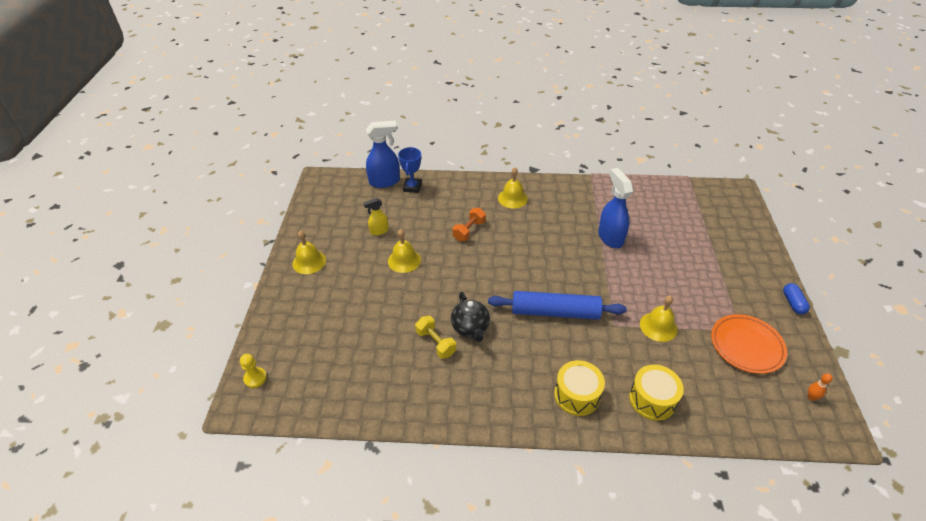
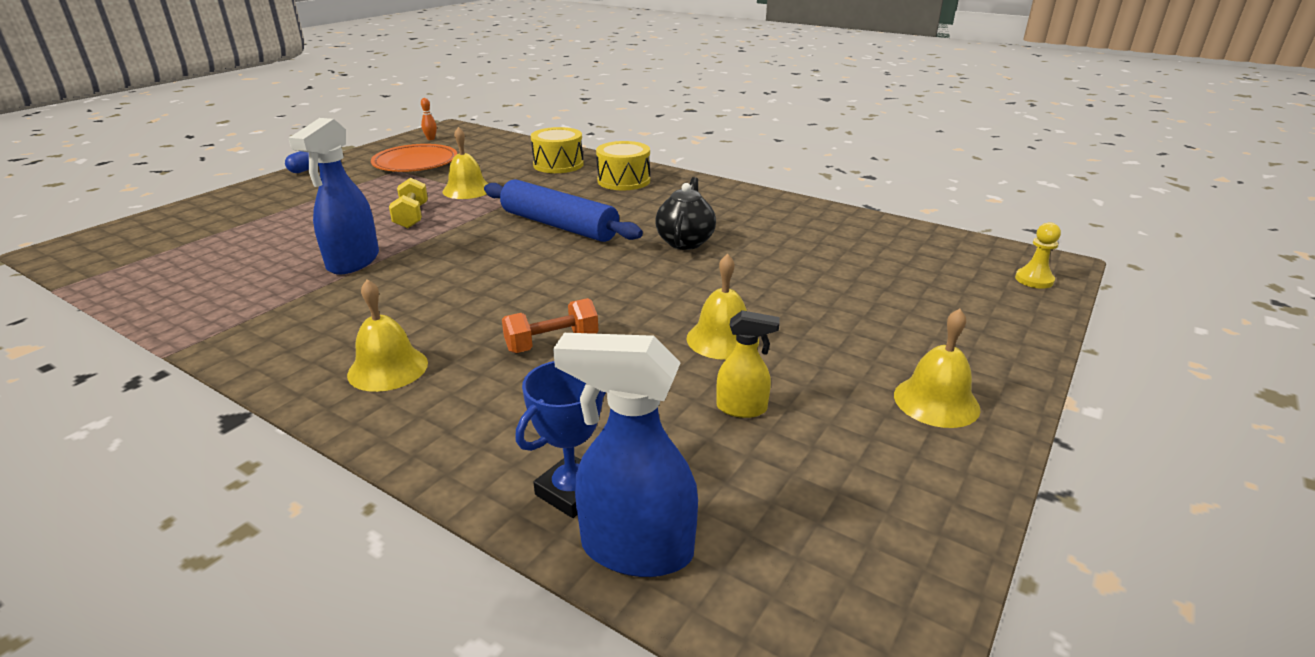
camera: 150 degrees left, 15 degrees down
yellow dumbbell [415,316,456,359] -> yellow dumbbell moved to [389,178,428,228]

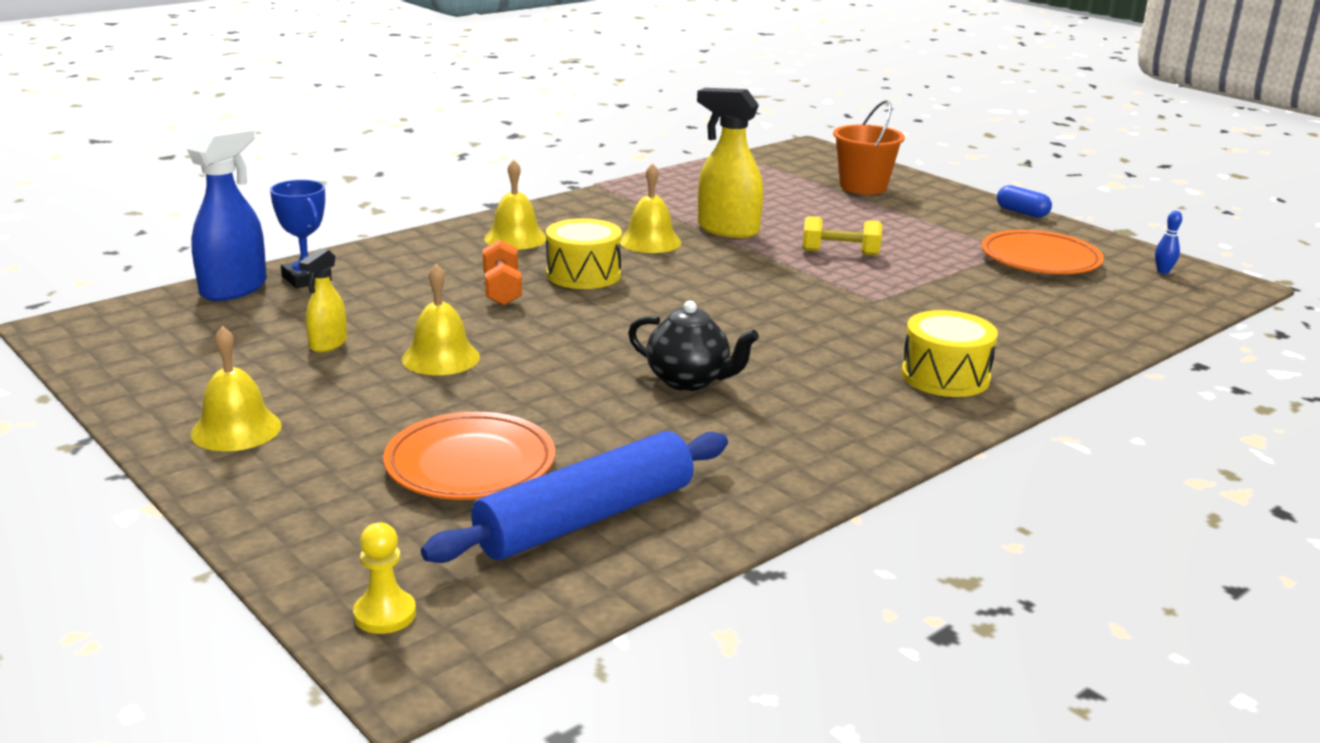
camera: 105 degrees right, 5 degrees down
blue spray bottle [289,118,379,275] -> yellow spray bottle [697,88,763,238]
orange bowling pin [421,98,437,140] -> blue bowling pin [1155,211,1182,274]
yellow bell [442,127,488,199] -> yellow bell moved to [620,163,681,253]
blue rolling pin [484,179,643,242] -> blue rolling pin moved to [421,431,728,563]
yellow drum [531,127,584,173] -> yellow drum moved to [546,218,622,289]
none -> orange plate [383,412,555,500]
none -> orange bucket [833,100,905,195]

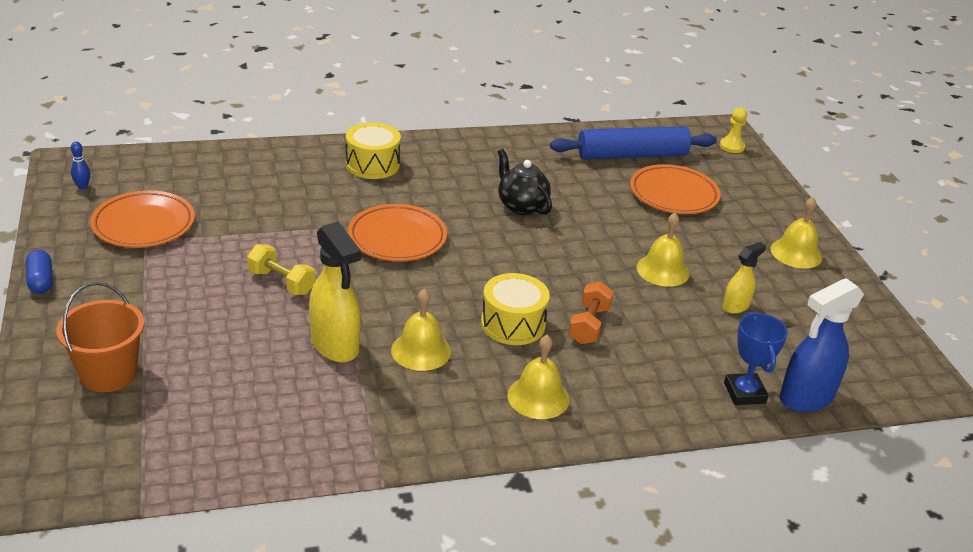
camera: 155 degrees left, 10 degrees up
none -> orange plate [348,204,447,261]

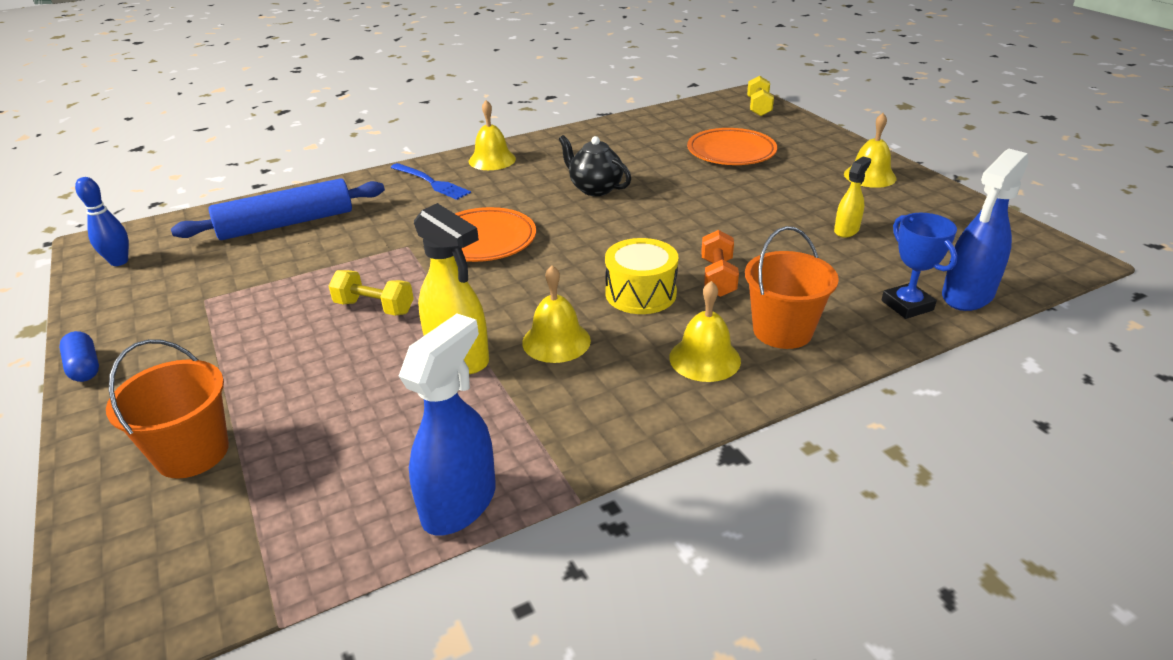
camera: 10 degrees left, 0 degrees up
blue bowling pin [71,141,91,189] -> blue bowling pin [75,177,129,266], size x1.58
orange plate [90,190,195,248] -> none
yellow drum [346,122,401,179] -> blue fork [390,163,471,200]
blue rolling pin [550,126,717,159] -> blue rolling pin moved to [171,178,385,240]
yellow bell [637,213,690,287] -> yellow bell moved to [469,100,516,170]
yellow pawn [720,107,747,153] -> yellow dumbbell [747,76,774,116]
none -> blue spray bottle [399,314,496,536]
none -> orange bucket [745,226,839,349]

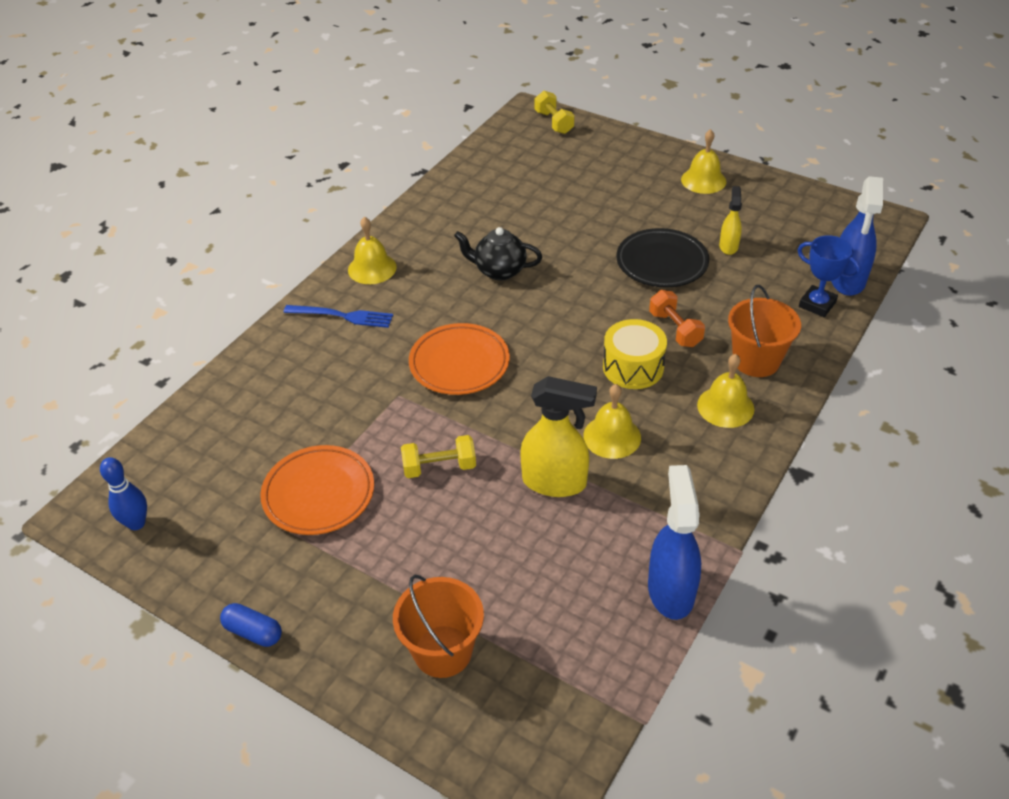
camera: 30 degrees left, 10 degrees up
blue rolling pin [171,178,385,240] -> none
orange plate [687,128,777,165] -> orange plate moved to [260,445,374,535]
none -> black plate [616,228,709,288]

